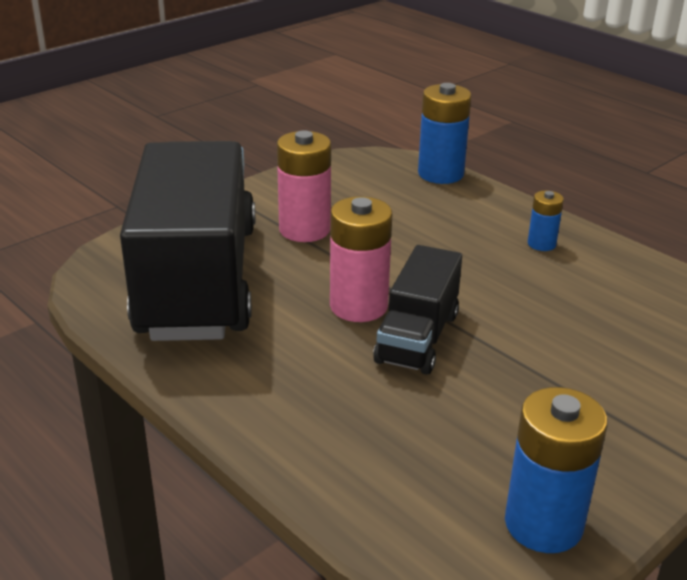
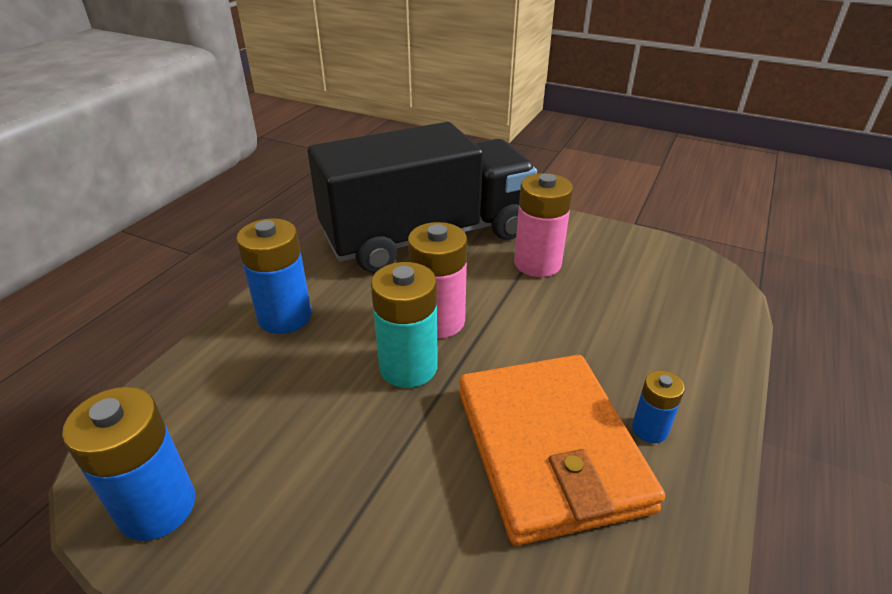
camera: 70 degrees right, 5 degrees up
black truck [373,245,462,375] -> turquoise battery [371,262,438,388]
blue battery [418,83,472,184] -> blue battery moved to [236,218,311,334]
none -> orange wallet [459,355,665,546]

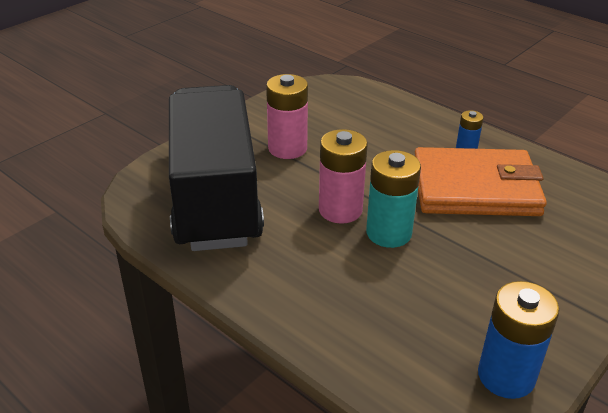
camera: 75 degrees left, 0 degrees up
blue battery [236,218,311,334] -> none

